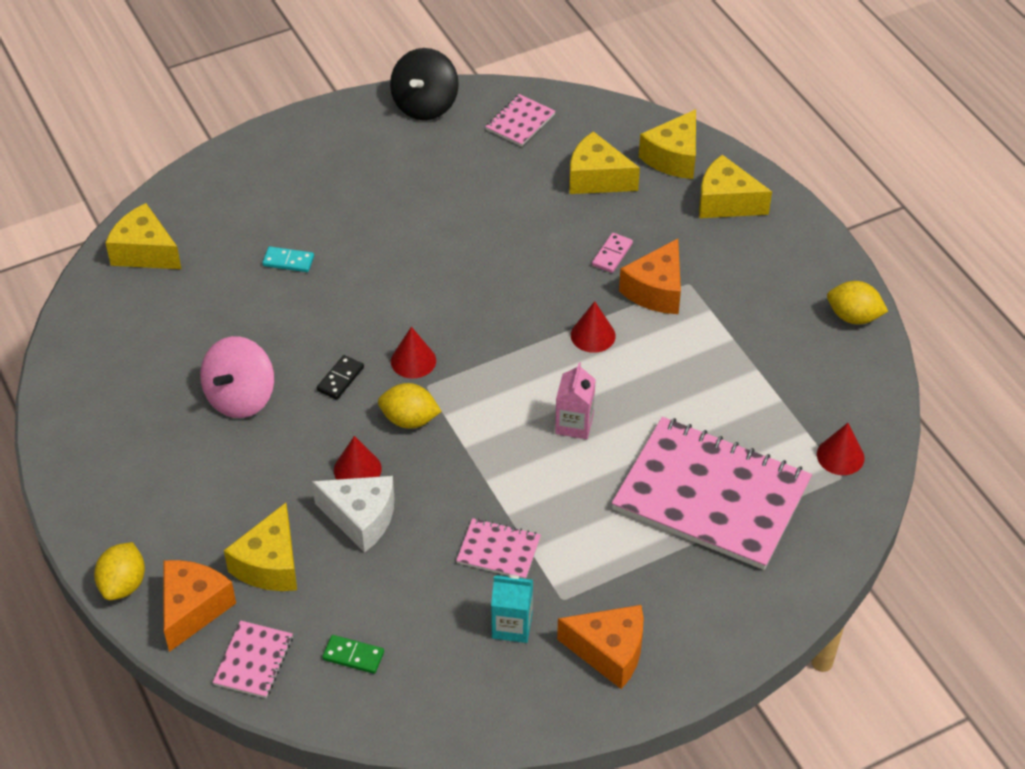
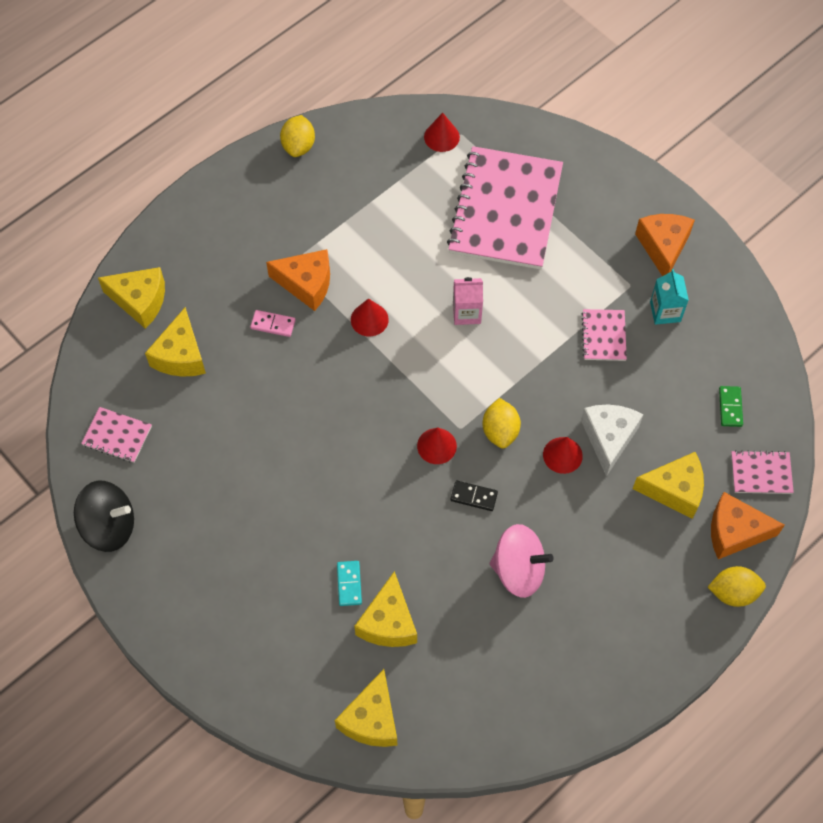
camera: 105 degrees left, 15 degrees up
yellow cheese [699,155,772,218] -> yellow cheese moved to [354,571,417,647]

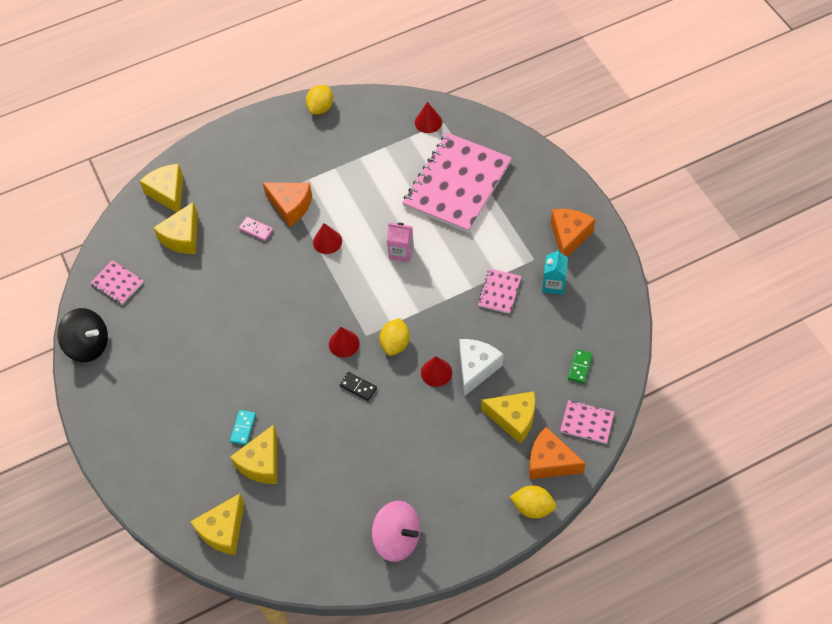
camera: 20 degrees right, 5 degrees down
yellow cheese [98,267,165,329] -> yellow cheese turned 150 degrees counterclockwise [140,164,183,213]
pink spinning top [490,524,554,598] -> pink spinning top moved to [372,501,420,562]

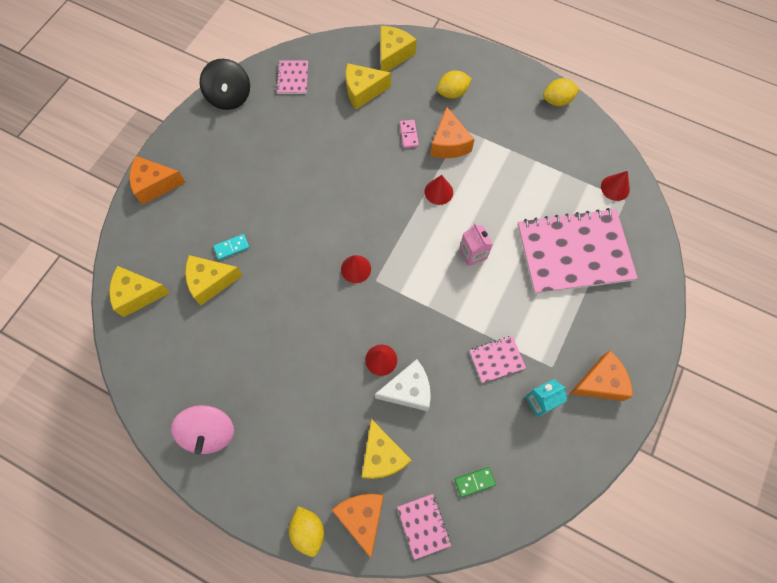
camera: 50 degrees right, 10 degrees up
black domino [339,372,377,401] -> none
yellow lemon [380,318,410,356] -> yellow lemon moved to [437,70,472,99]
none -> orange cheese [129,156,186,205]

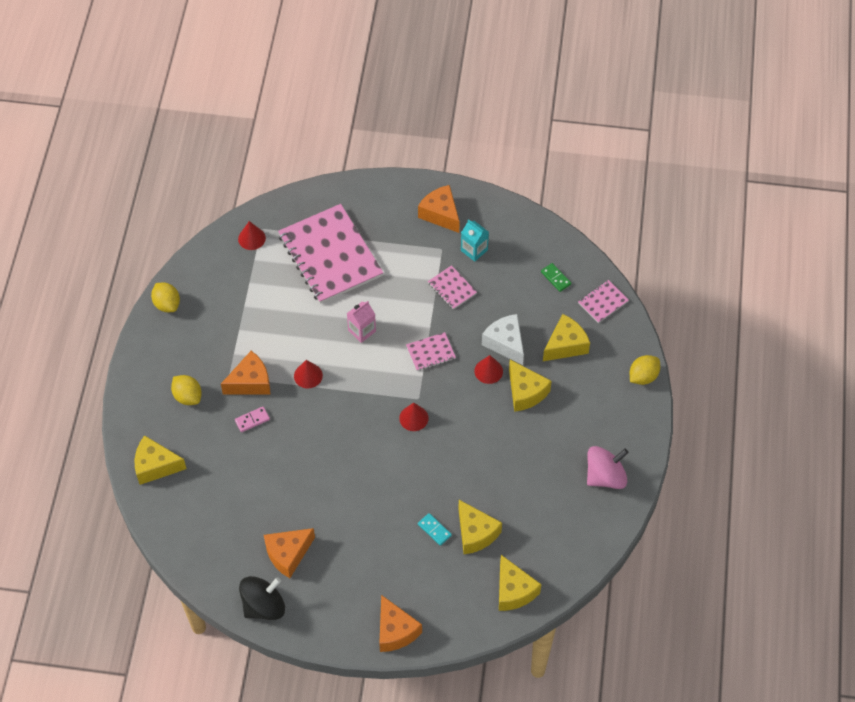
camera: 110 degrees left, 10 degrees down
pink notebook [276,60,308,94] -> pink notebook moved to [406,332,456,371]
orange cheese [332,494,384,558] -> orange cheese moved to [264,528,315,578]
yellow cheese [346,63,391,110] -> yellow cheese moved to [509,360,552,412]

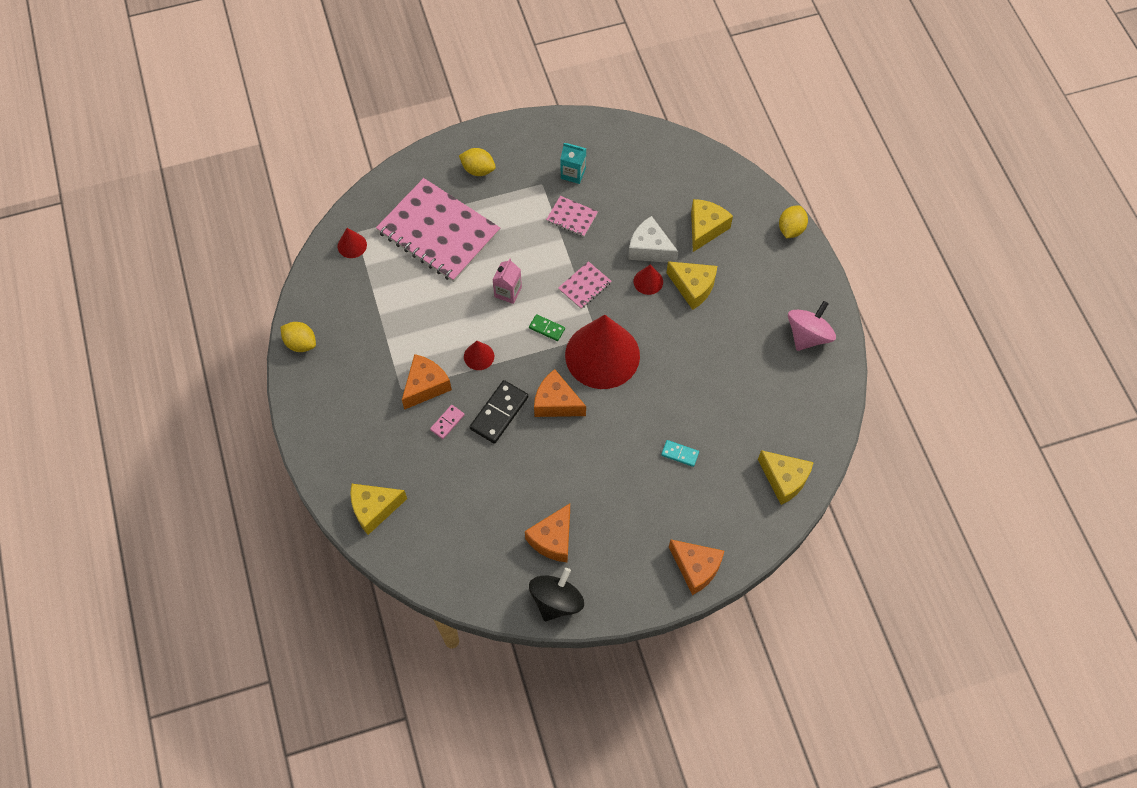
camera: 25 degrees left, 5 degrees up
yellow lemon [171,375,202,405] -> yellow lemon moved to [459,148,496,176]
red cone [399,403,429,431] -> red cone [565,315,640,389], size x2.44
orange cheese [418,185,460,233] -> orange cheese moved to [534,369,586,417]
yellow cheese [458,500,502,554] -> none
green domino [541,263,571,292] -> green domino moved to [529,314,565,341]
pink notebook [578,280,629,323] -> none
none -> black domino [470,380,528,444]

